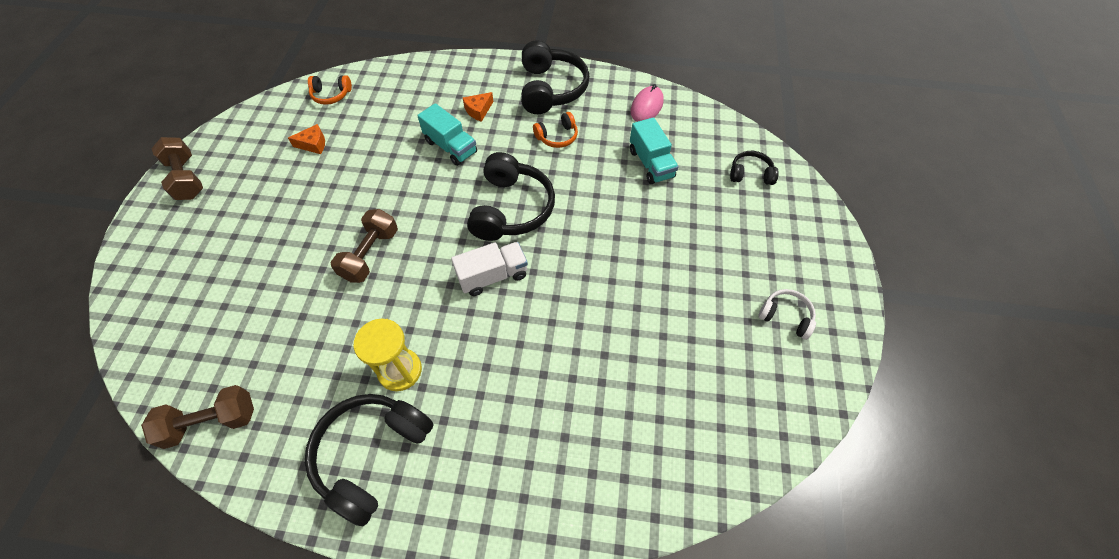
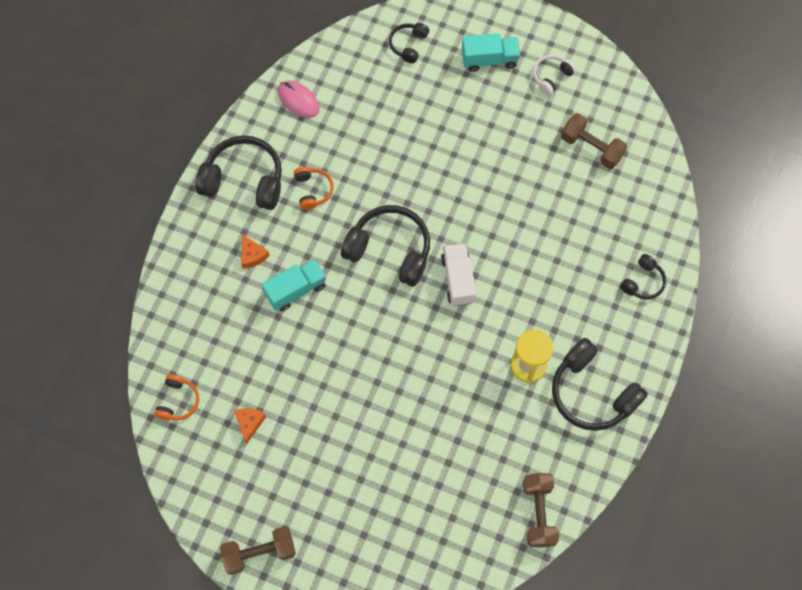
camera: 75 degrees left, 10 degrees up
brown dumbbell [330,209,398,283] -> brown dumbbell moved to [561,113,627,169]
turquoise truck [630,117,679,184] -> turquoise truck moved to [462,33,520,72]
none -> black headphones [620,254,666,299]

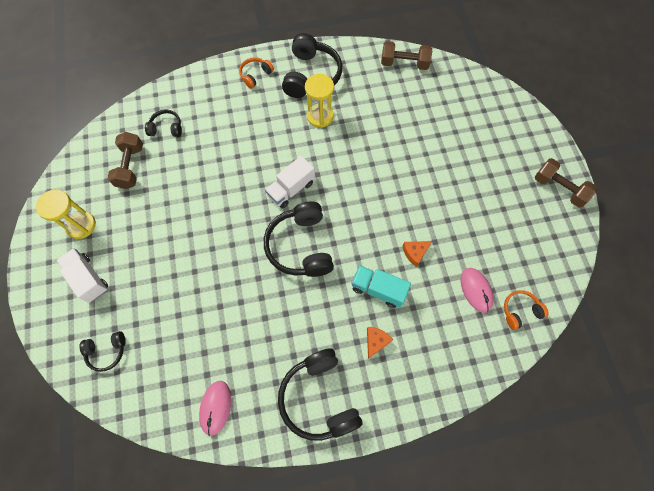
camera: 125 degrees left, 0 degrees up
orange cheese [234,408,266,444] -> orange cheese moved to [403,241,432,267]
orange headphones [294,167,334,210] -> orange headphones moved to [239,57,274,89]
turquoise truck [462,33,520,72] -> white truck [56,248,108,303]
brown dumbbell [523,473,559,548] -> brown dumbbell turned 45 degrees clockwise [381,41,432,70]
white headphones [533,55,577,95] -> yellow hourglass [36,190,96,239]
black headphones [620,254,666,299] -> black headphones moved to [145,109,182,137]
none -> pink mouse [461,268,494,313]

